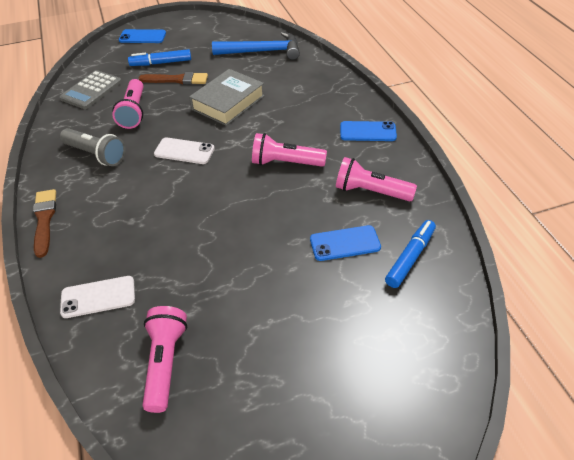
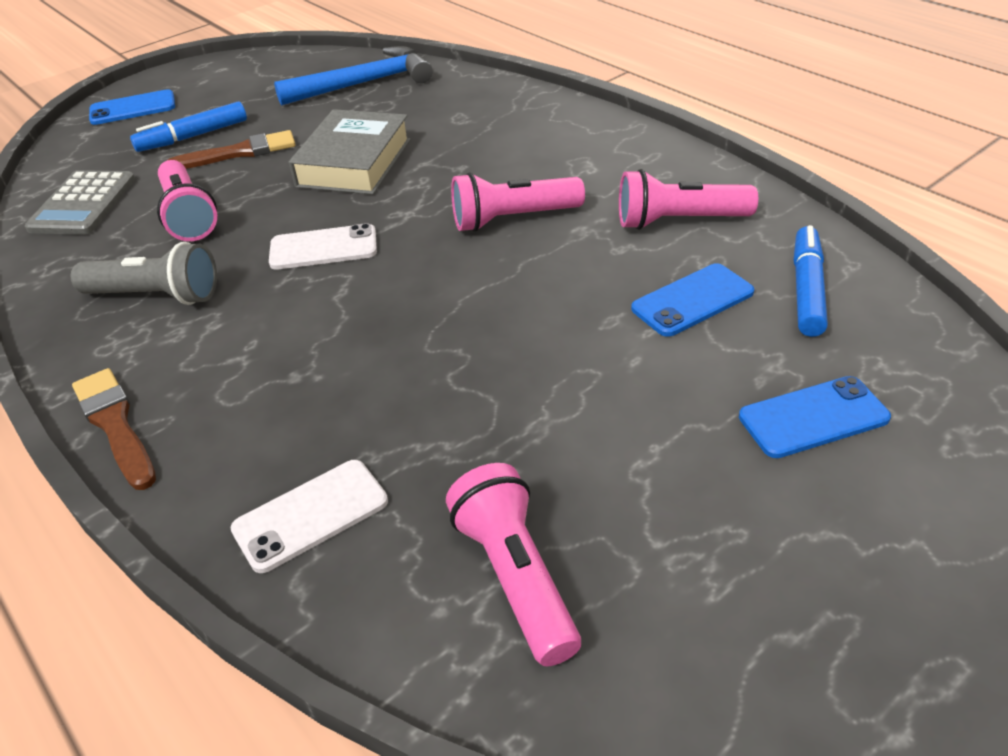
camera: 20 degrees left, 5 degrees down
blue phone [340,121,397,141] -> blue phone moved to [739,376,891,458]

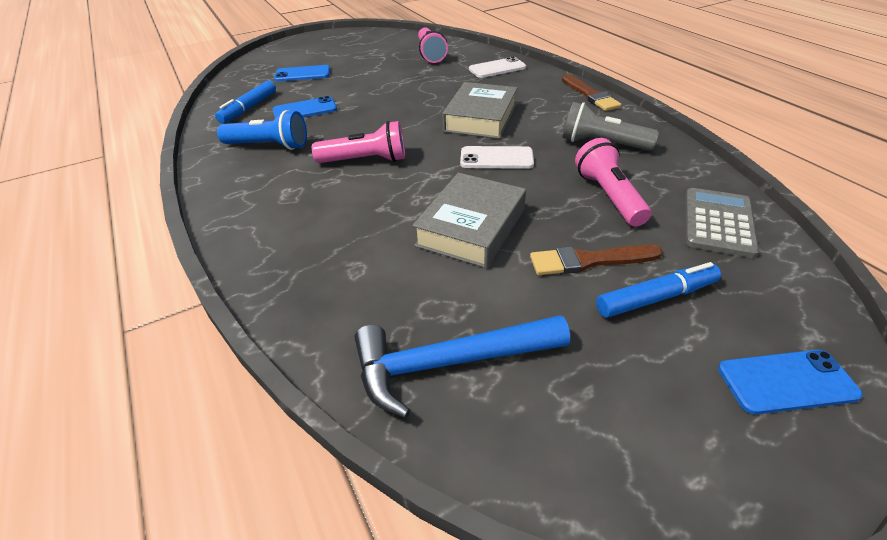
camera: 170 degrees left, 0 degrees up
pink flashlight [619,169,758,230] -> blue flashlight [217,110,307,150]
none -> grey book [442,82,518,139]

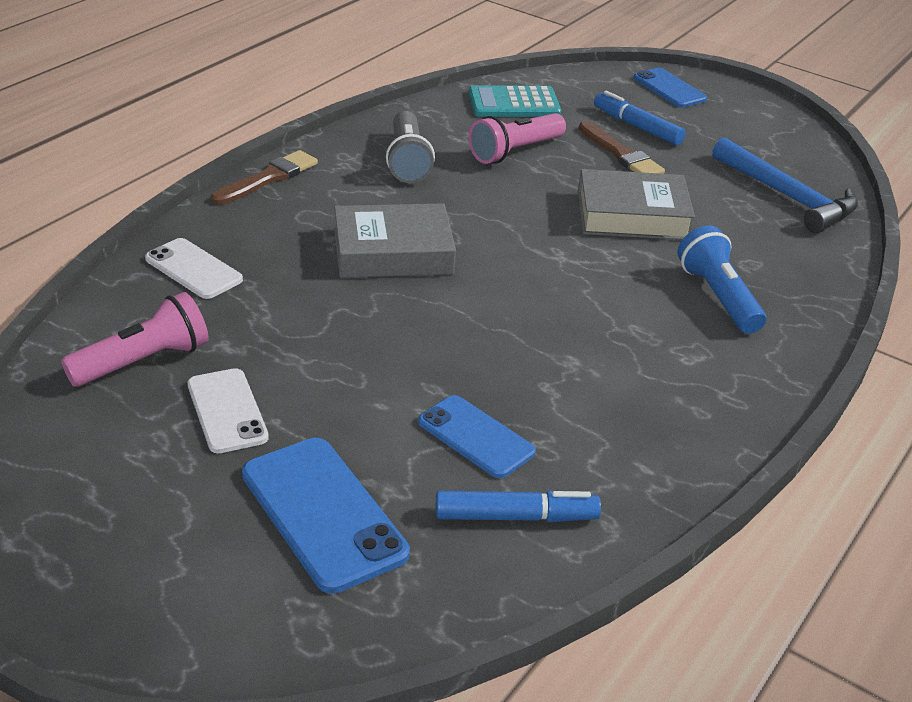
camera: 120 degrees left, 5 degrees down
blue flashlight [217,110,307,150] -> blue flashlight moved to [677,226,766,334]
blue phone [274,65,330,82] -> blue phone [242,438,410,594], size x1.54
pink flashlight [312,121,405,163] -> none
white phone [460,146,534,169] -> white phone moved to [188,368,269,453]
grey calculator [686,188,759,258] -> turquoise calculator [469,85,561,117]

